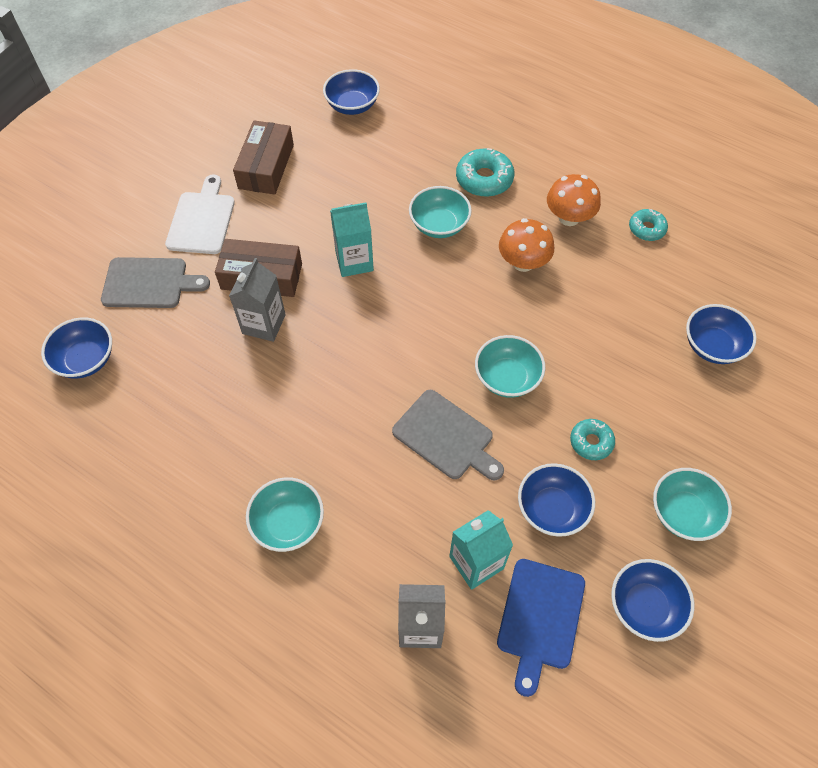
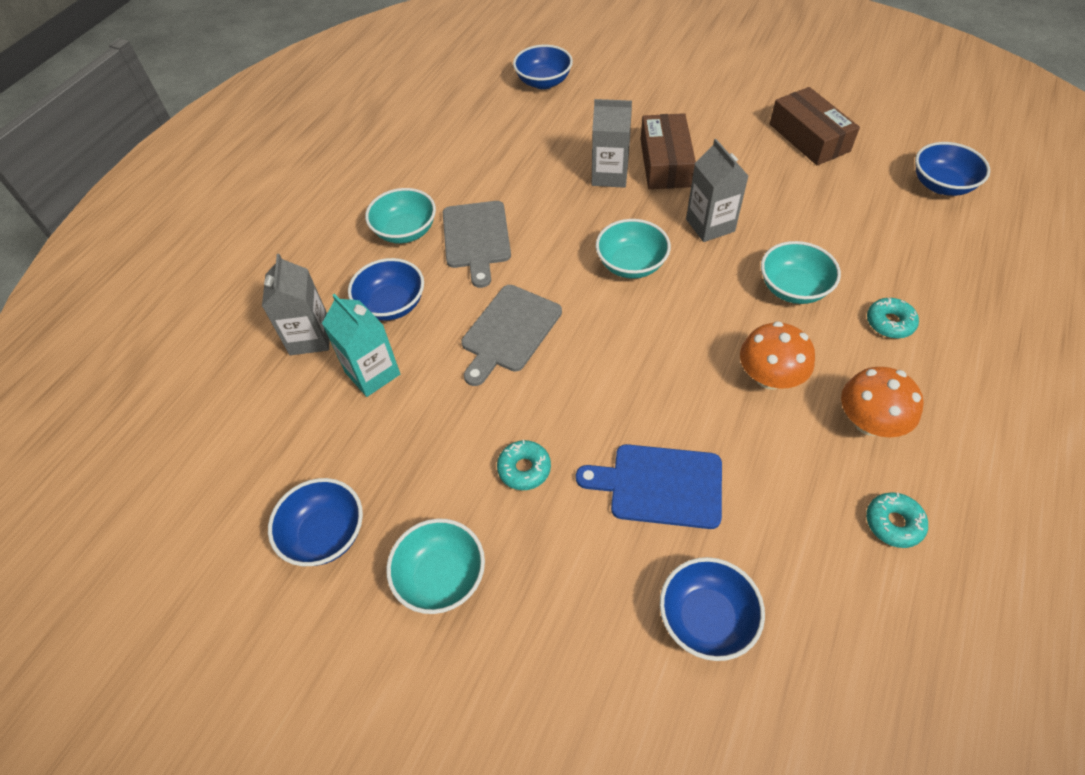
camera: 85 degrees right, 5 degrees down
grey cutting board [101,257,210,308] -> grey cutting board moved to [443,201,511,288]
white cutting board [165,175,235,254] -> none
brown box [233,120,294,195] -> brown box turned 60 degrees clockwise [770,87,860,166]
turquoise carton [330,202,374,277] -> grey carton [686,139,748,242]
turquoise donut [456,148,514,197] -> turquoise donut [867,298,919,338], size x0.63
turquoise bowl [475,335,545,398] -> turquoise bowl moved to [596,219,671,279]
blue cutting board [497,559,585,697] -> blue cutting board moved to [576,444,722,529]
blue bowl [518,463,595,537] -> blue bowl moved to [348,258,424,321]

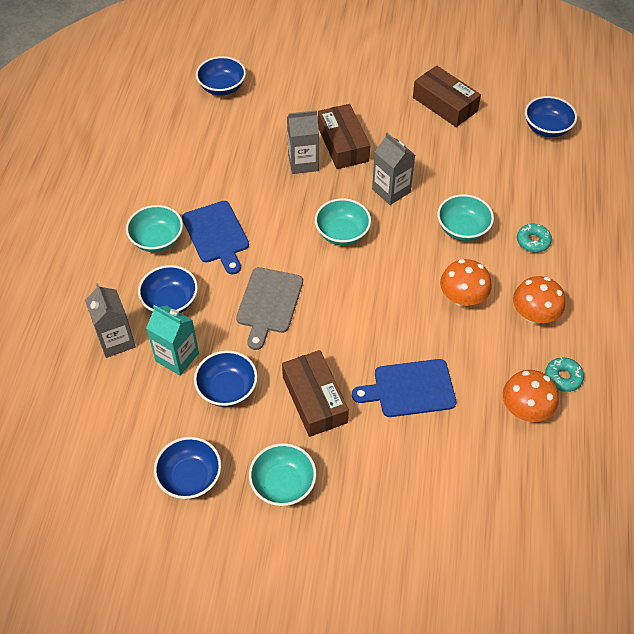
camera: 20 degrees left, 0 degrees up
grey cutting board [443,201,511,288] -> blue cutting board [182,201,249,274]
turquoise donut [497,440,551,490] -> brown box [282,350,349,437]
blue bowl [660,557,765,661] -> blue bowl moved to [194,350,258,407]
none -> orange mushroom [503,370,558,422]

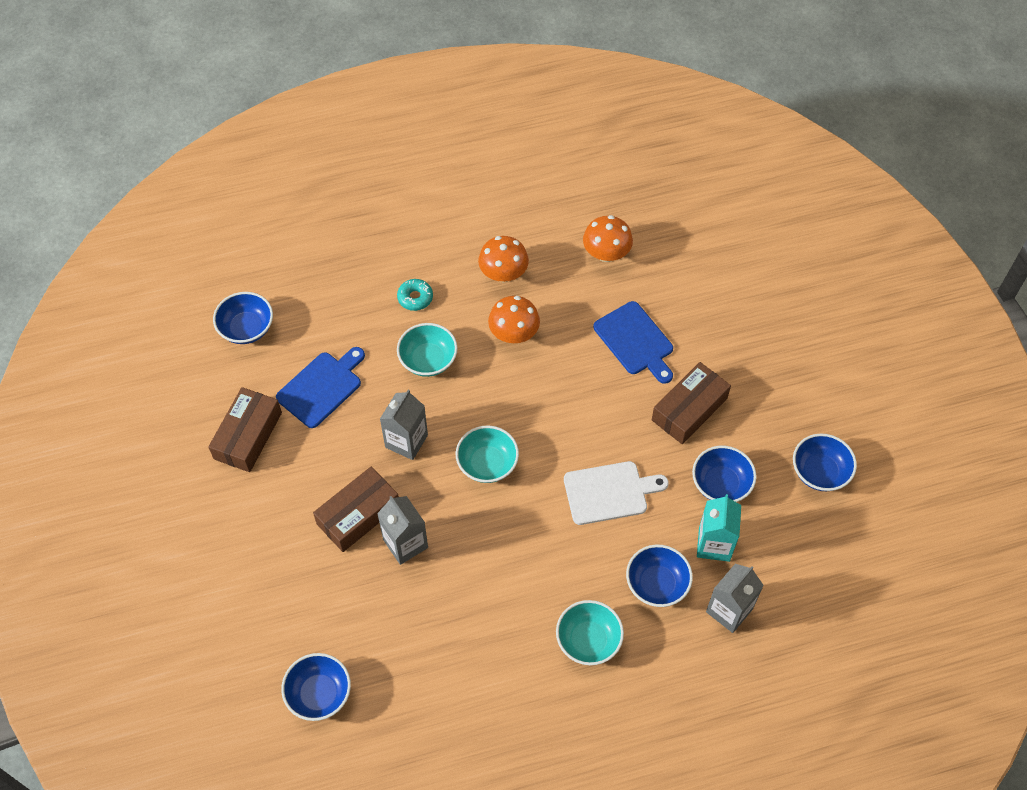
camera: 115 degrees left, 5 degrees up
blue cutting board [182,201,249,274] -> blue cutting board moved to [276,347,365,428]
grey cutting board [236,267,303,350] -> white cutting board [564,461,669,525]
turquoise bowl [249,443,317,506] -> none
turquoise donut [545,357,584,392] -> none

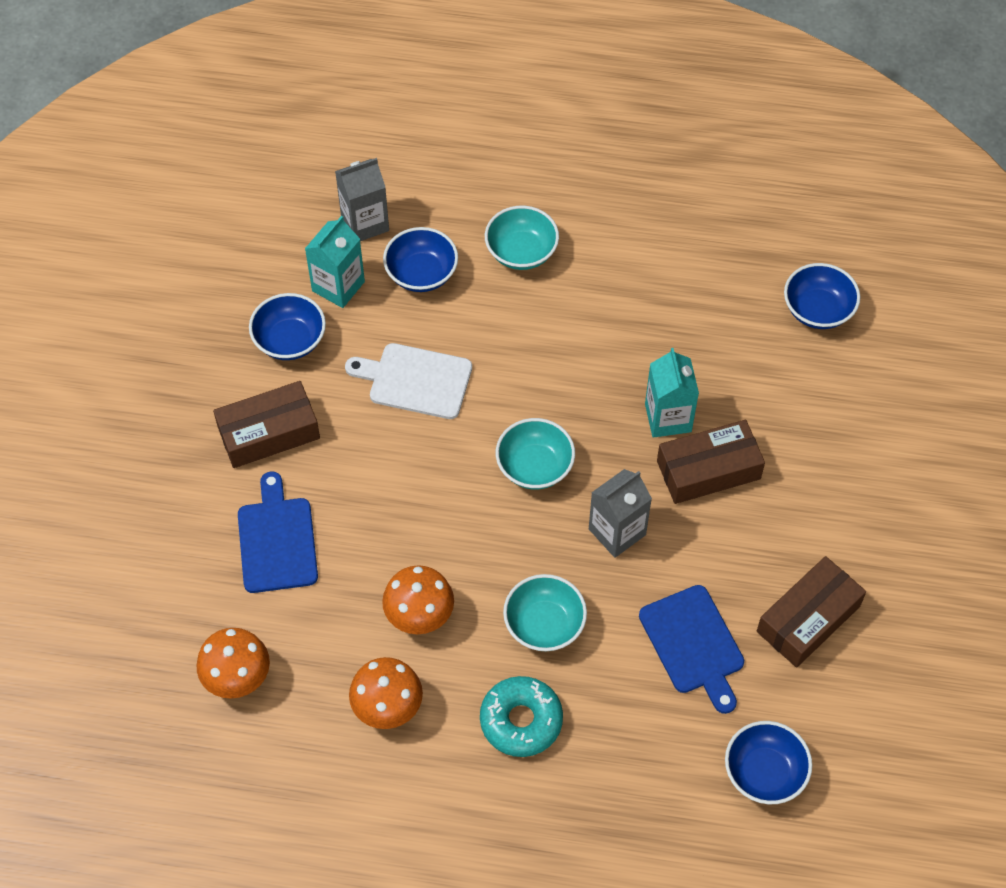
camera: 155 degrees left, 0 degrees up
blue cutting board [276,347,365,428] -> blue cutting board turned 90 degrees counterclockwise [639,585,744,714]
grey carton [377,496,428,565] -> turquoise carton [645,348,699,438]
turquoise donut [397,279,433,311] -> turquoise donut [480,676,563,757], size x1.59
blue bowl [793,433,857,491] -> none

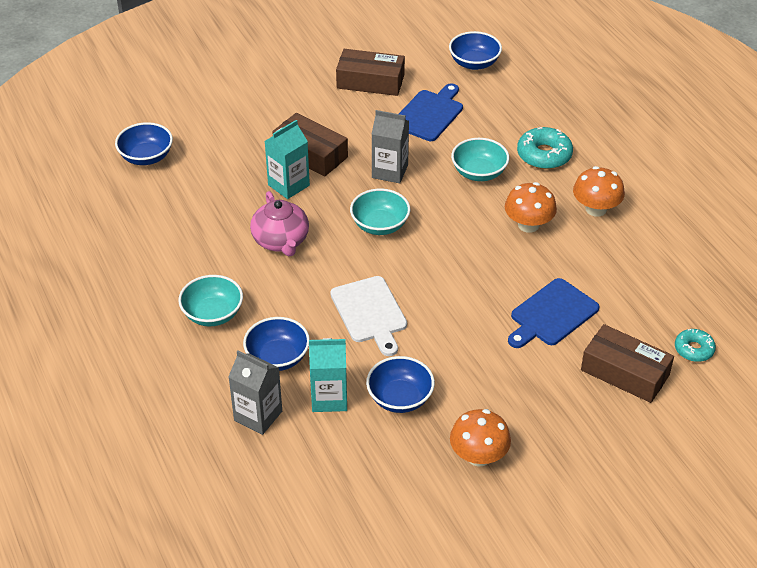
camera: 125 degrees left, 15 degrees down
orange mushroom [196,628,270,699] -> orange mushroom moved to [450,409,511,466]
brown box [213,381,320,468] -> brown box moved to [581,324,674,403]
none -> pink teapot [250,191,309,256]
none -> turquoise donut [675,329,716,362]

